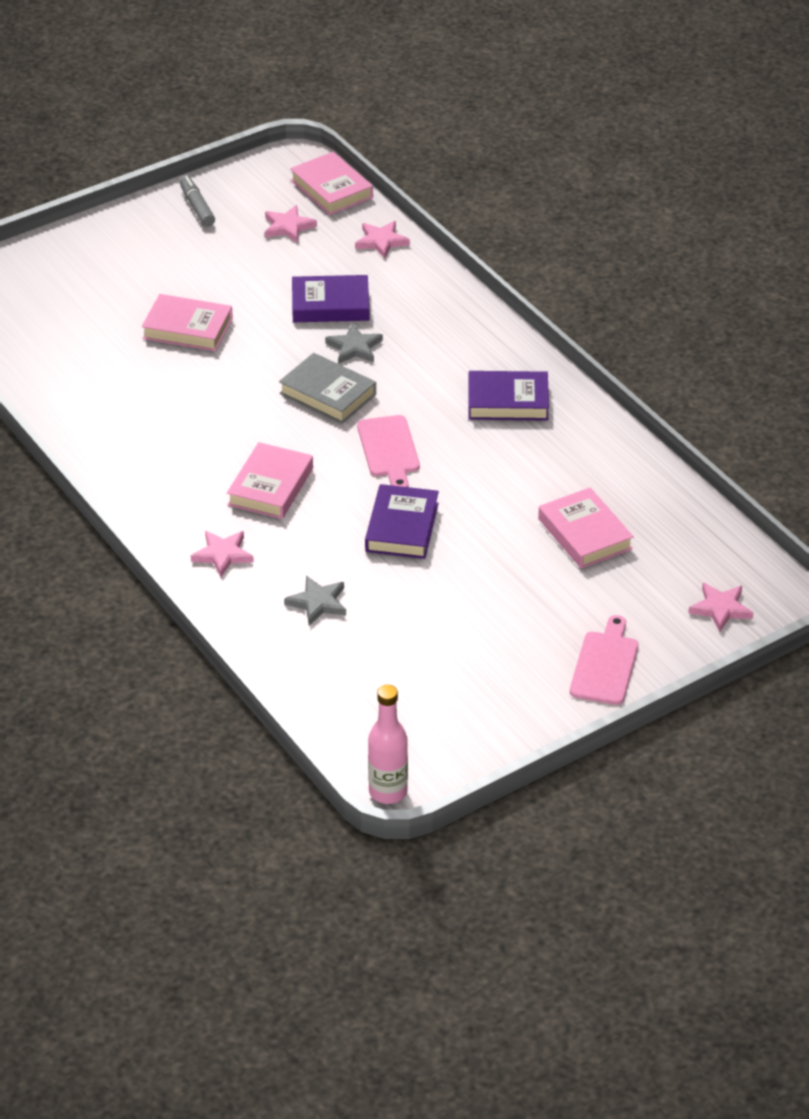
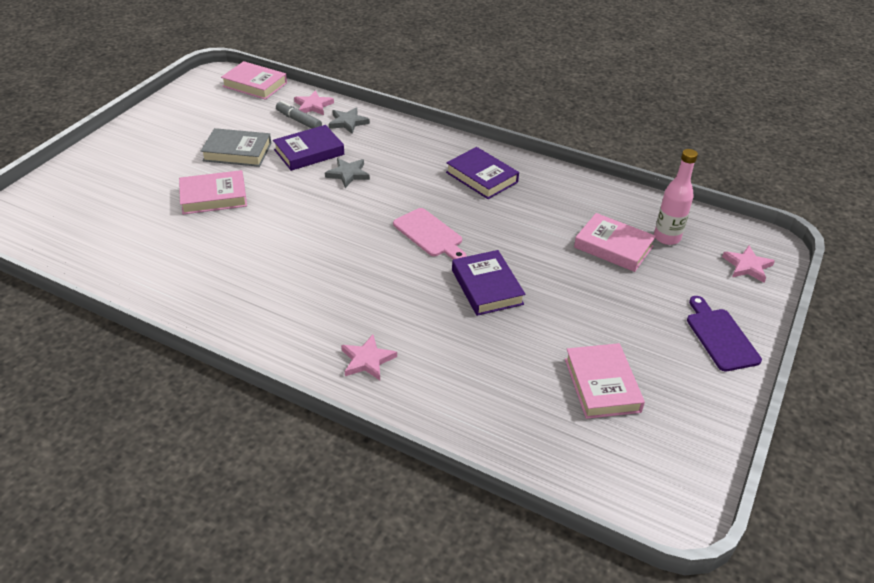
camera: 30 degrees left, 0 degrees up
grey marker [180,175,215,227] -> grey marker moved to [276,101,322,128]
pink book [227,442,313,519] -> pink book moved to [565,343,645,419]
pink star [265,205,317,243] -> none
grey book [279,353,376,424] -> grey book moved to [201,128,271,167]
grey star [284,576,346,626] -> grey star moved to [329,107,370,134]
pink bottle [368,685,408,804] -> pink bottle moved to [654,149,698,245]
purple book [468,371,549,421] -> purple book turned 75 degrees clockwise [446,147,519,199]
pink cutting board [570,615,638,705] -> purple cutting board [687,296,762,371]

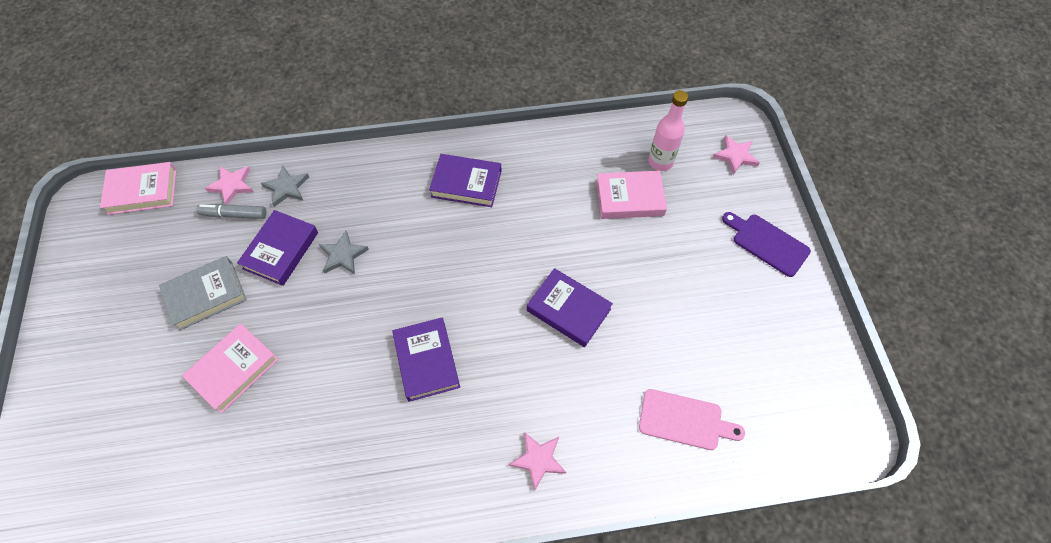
camera: 35 degrees left, 20 degrees up
pink cutting board [393,208,467,259] -> pink cutting board moved to [639,389,745,450]
pink book [565,343,645,419] -> none
none -> purple book [392,317,460,402]

